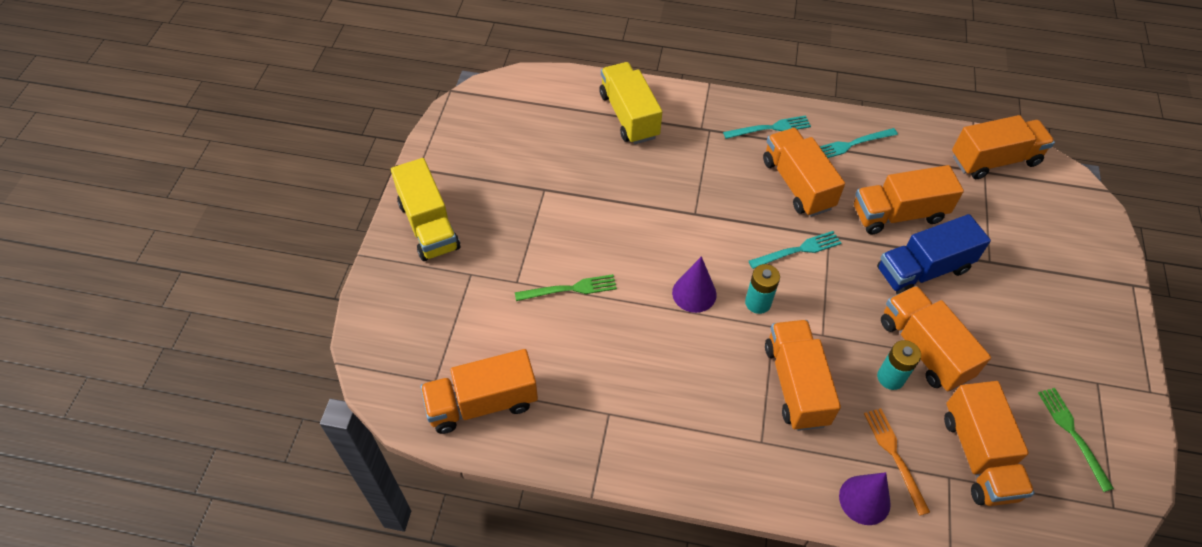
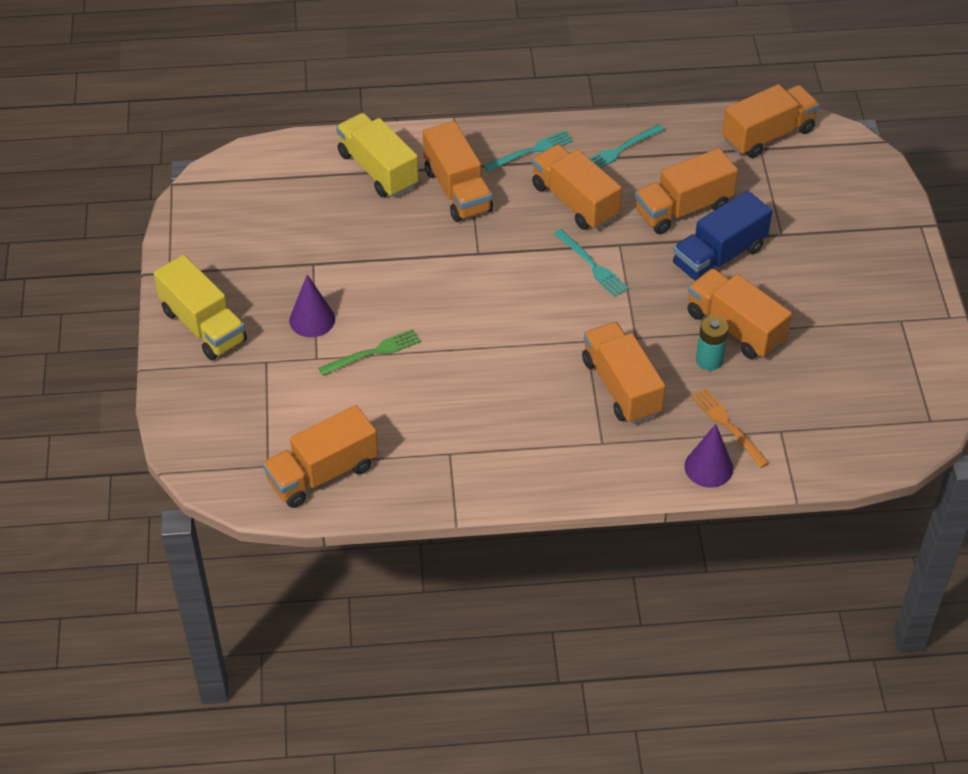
camera: 15 degrees left, 5 degrees down
purple cone [672,256,717,313] -> purple cone moved to [289,274,335,337]
turquoise battery [745,264,780,314] -> none
turquoise fork [749,231,841,269] -> turquoise fork turned 90 degrees clockwise [554,229,629,297]
orange truck [944,381,1034,506] -> orange truck moved to [423,121,493,222]
green fork [1038,388,1114,492] -> none

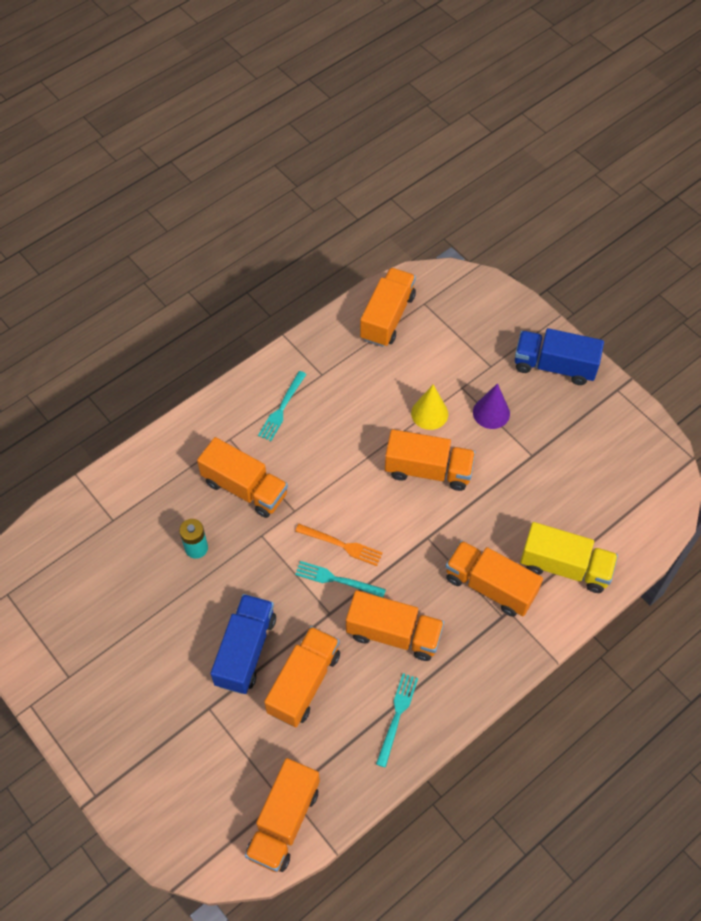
camera: 145 degrees right, 10 degrees up
yellow truck [153,255,247,360] -> blue truck [515,328,604,385]
green fork [319,329,421,376] -> yellow cone [411,384,448,430]
turquoise fork [483,130,574,172] -> turquoise fork moved to [258,371,306,441]
purple cone [684,424,733,487] -> none
orange truck [687,268,792,359] -> orange truck moved to [385,429,475,491]
orange fork [691,388,769,468] -> orange fork moved to [295,524,383,566]

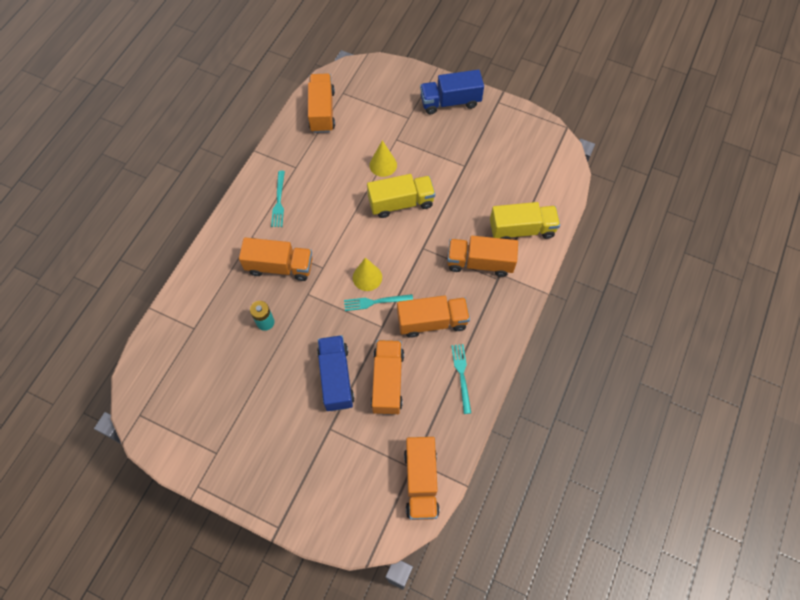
camera: 25 degrees left, 5 degrees up
orange fork [295,524,383,566] -> yellow cone [353,257,382,291]
orange truck [385,429,475,491] -> yellow truck [367,174,435,218]
purple cone [473,383,510,429] -> none

